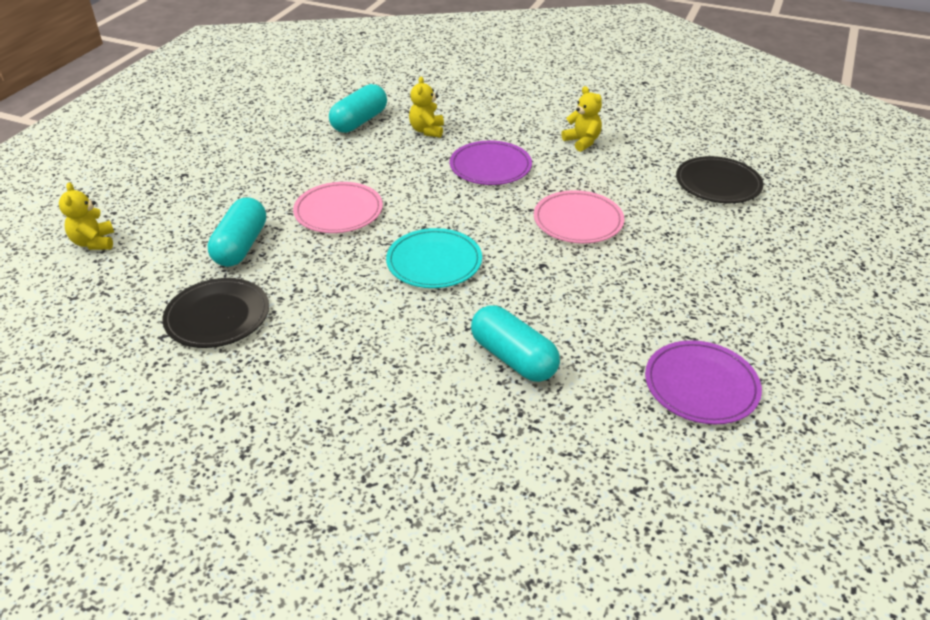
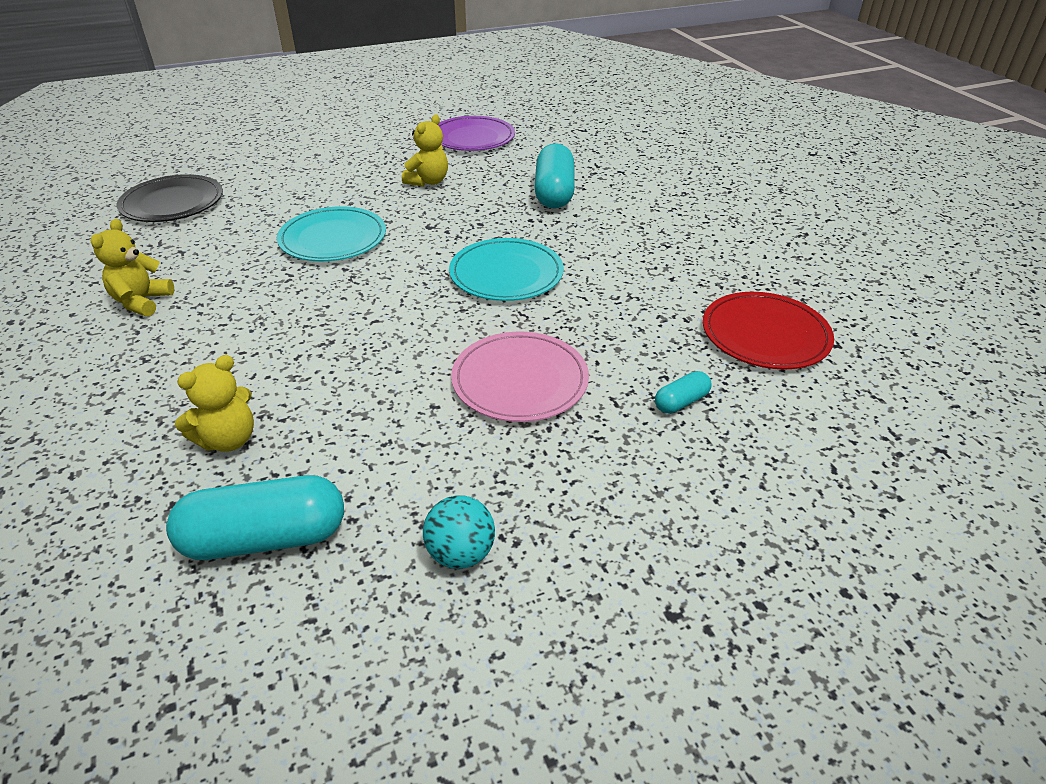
camera: 135 degrees left, 0 degrees up
yellow teddy bear [59,182,114,250] -> yellow teddy bear moved to [402,115,448,187]
black plate [162,278,269,348] -> red plate [703,292,834,370]
turquoise capsule [207,197,266,267] -> turquoise capsule [655,371,711,414], size x0.49
purple plate [450,141,532,185] -> none
pink plate [534,190,624,244] -> turquoise plate [277,206,386,261]
none -> turquoise ball [423,495,495,569]

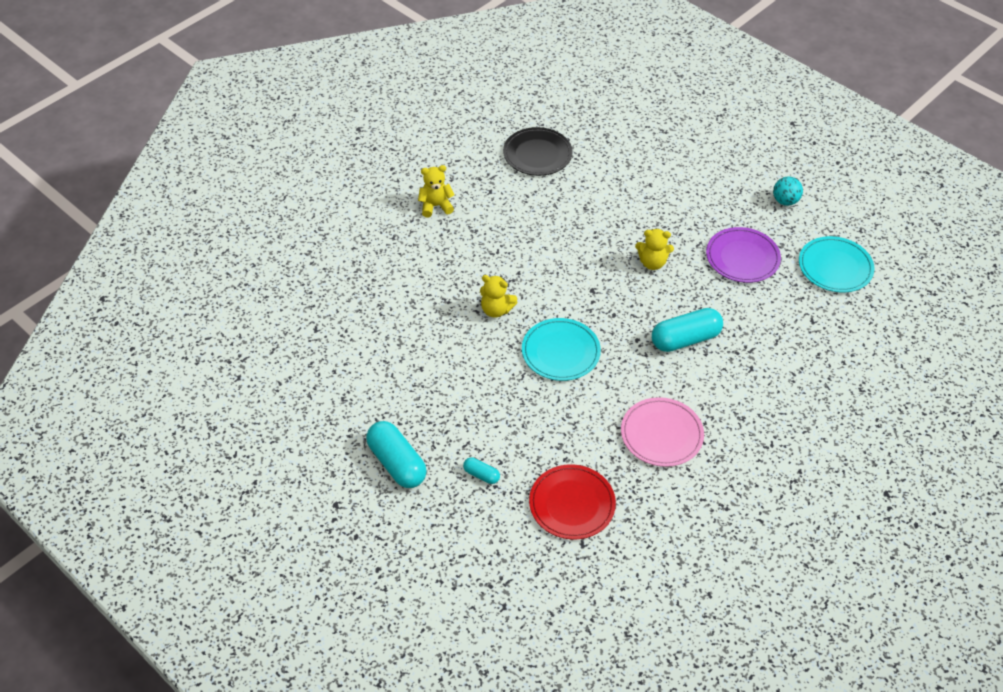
camera: 65 degrees right, 10 degrees up
turquoise capsule [166,475,344,560] -> turquoise capsule moved to [366,421,427,488]
yellow teddy bear [175,355,254,452] -> yellow teddy bear moved to [480,275,518,318]
turquoise plate [277,206,386,261] -> turquoise plate moved to [799,236,874,292]
turquoise ball [423,495,495,569] -> turquoise ball moved to [773,176,803,206]
pink plate [451,332,589,422] -> pink plate moved to [621,397,704,467]

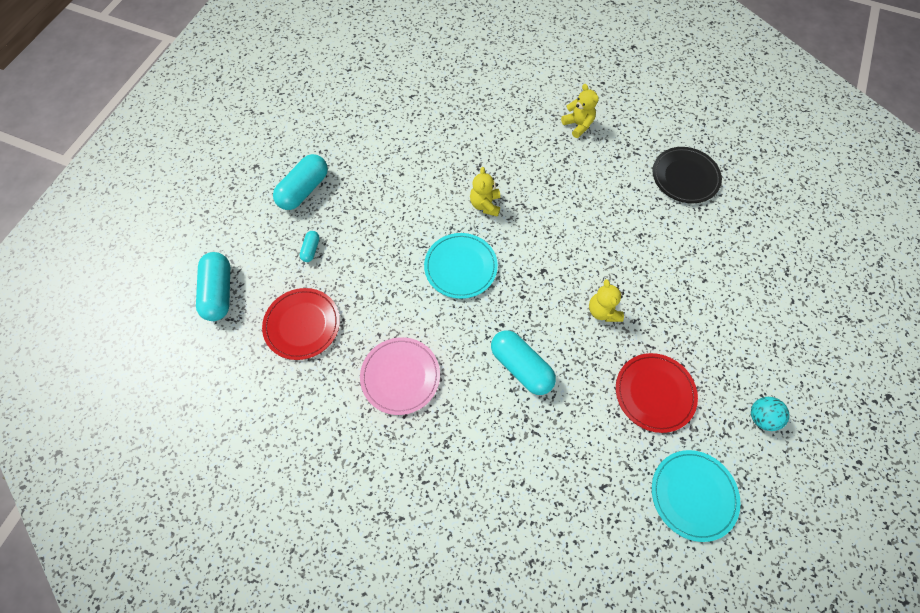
camera: 70 degrees right, 15 degrees up
purple plate [706,227,781,283] -> red plate [616,353,698,433]
none -> turquoise capsule [196,252,230,321]

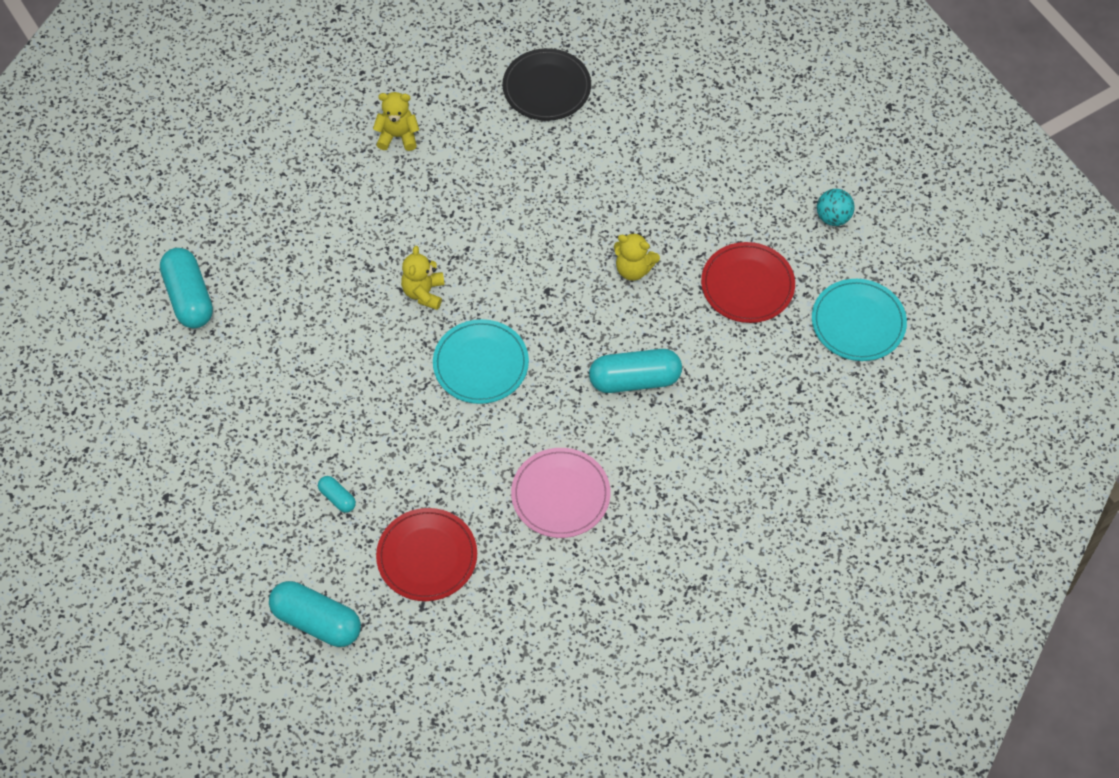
camera: 55 degrees left, 5 degrees down
turquoise capsule [273,154,328,210] -> turquoise capsule moved to [160,248,213,328]
yellow teddy bear [470,167,500,217] -> yellow teddy bear turned 60 degrees clockwise [401,246,444,310]

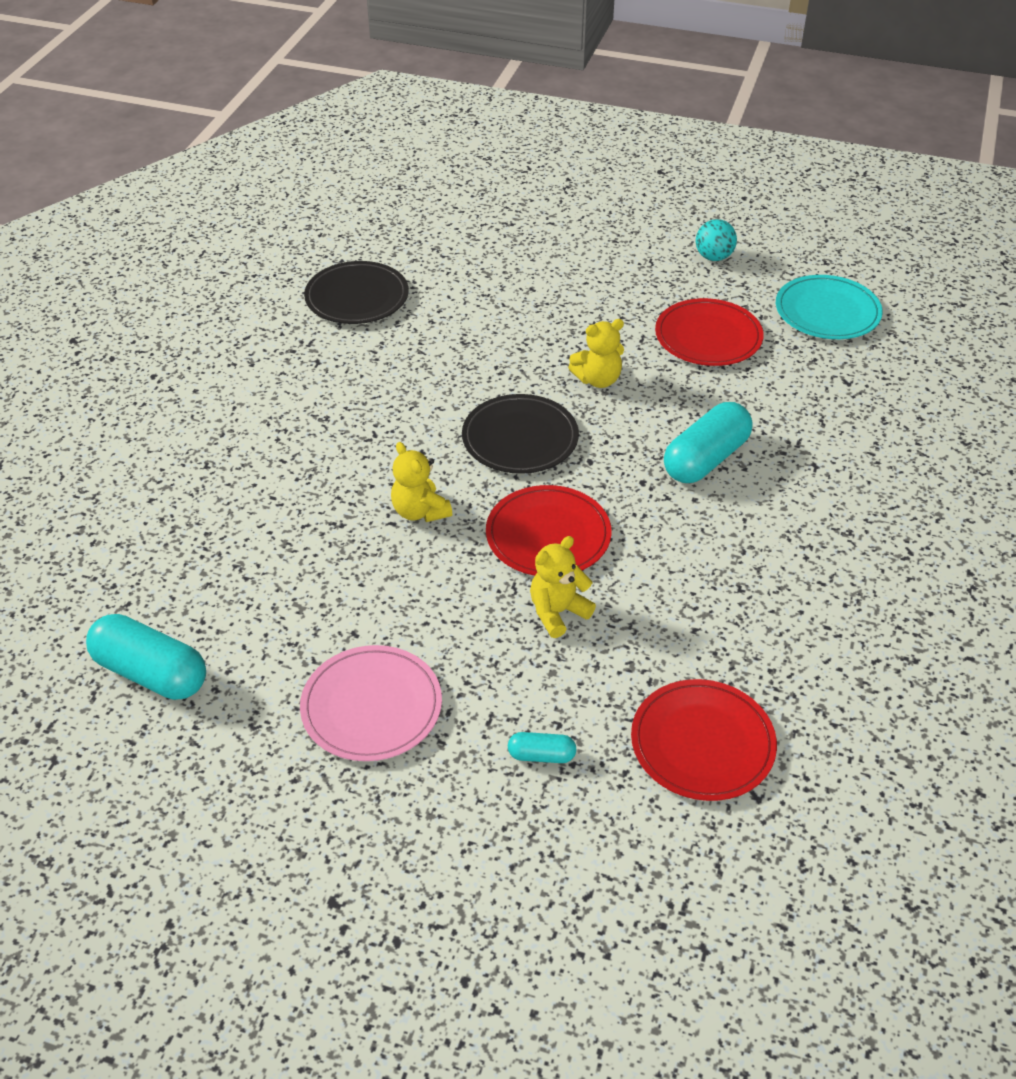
camera: 40 degrees left, 15 degrees down
turquoise capsule [269,581,361,647] -> none
yellow teddy bear [373,92,419,151] -> yellow teddy bear moved to [530,536,596,638]
turquoise plate [433,319,529,404] -> red plate [486,485,612,576]
pink plate [511,448,611,538] -> pink plate moved to [300,645,442,761]
none -> black plate [462,394,579,474]

